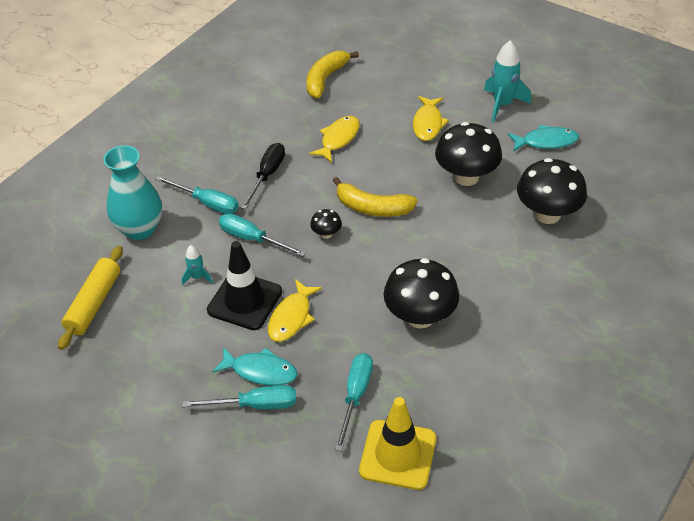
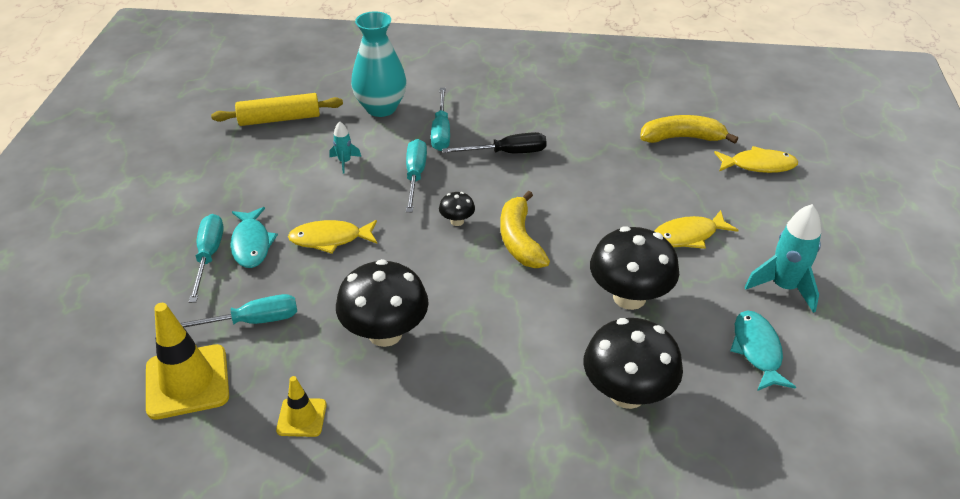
camera: 60 degrees right, 5 degrees down
turquoise screwdriver [182,385,296,409] -> turquoise screwdriver turned 150 degrees counterclockwise [189,214,224,303]
black traffic cone [207,241,282,330] -> none
yellow fish [309,116,360,163] -> yellow fish moved to [714,146,798,173]
turquoise fish [508,125,579,152] -> turquoise fish turned 150 degrees counterclockwise [730,311,796,391]
none -> yellow traffic cone [276,376,327,437]

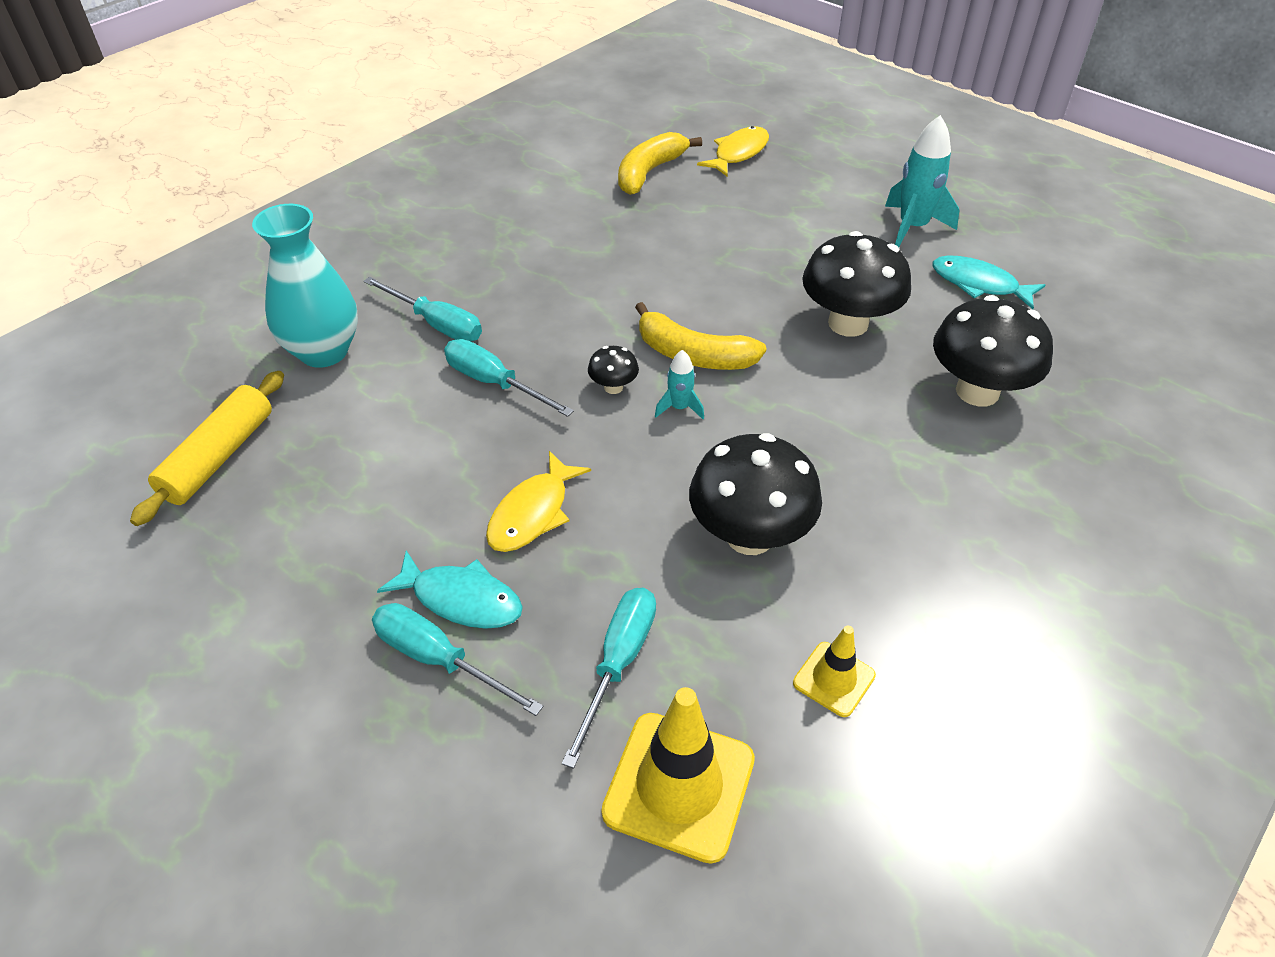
camera: 55 degrees left, 5 degrees up
turquoise rocket [330,121,361,174] -> turquoise rocket moved to [655,350,704,419]
black screwdriver [442,132,547,153] -> none
yellow fish [654,210,738,249] -> none

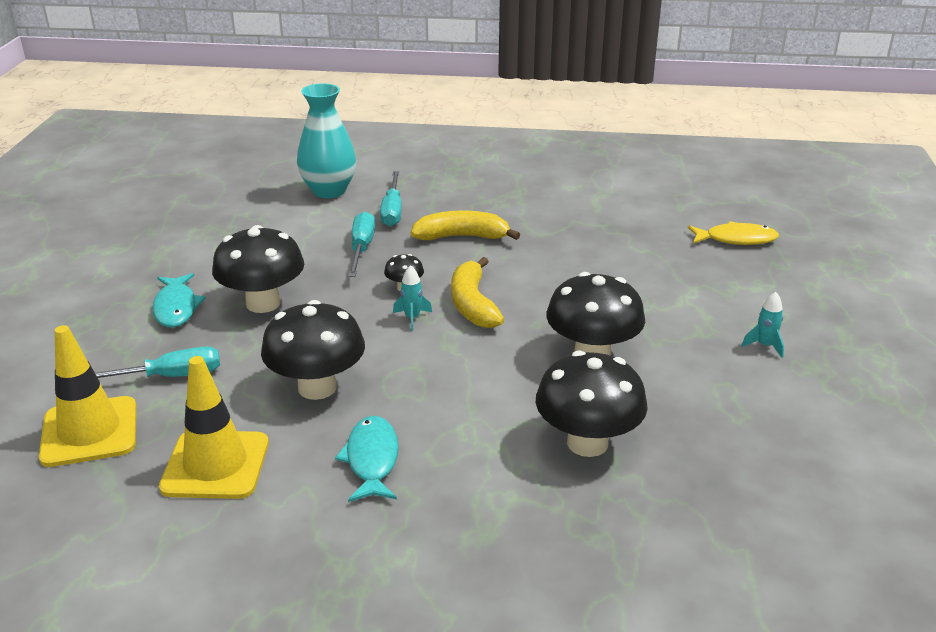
camera: 55 degrees right, 15 degrees down
yellow rolling pin [130,371,284,526] -> none
turquoise screwdriver [372,603,543,716] -> none
yellow fish [486,451,591,552] -> black mushroom [212,225,304,313]
yellow banana [618,132,702,195] -> yellow banana moved to [411,210,520,240]
yellow traffic cone [793,626,876,717] -> yellow traffic cone [159,356,269,499], size x1.83
turquoise rocket [885,115,959,248] -> turquoise rocket [742,292,784,358], size x0.53
turquoise fish [932,255,1045,309] -> turquoise fish moved to [335,416,399,502]

